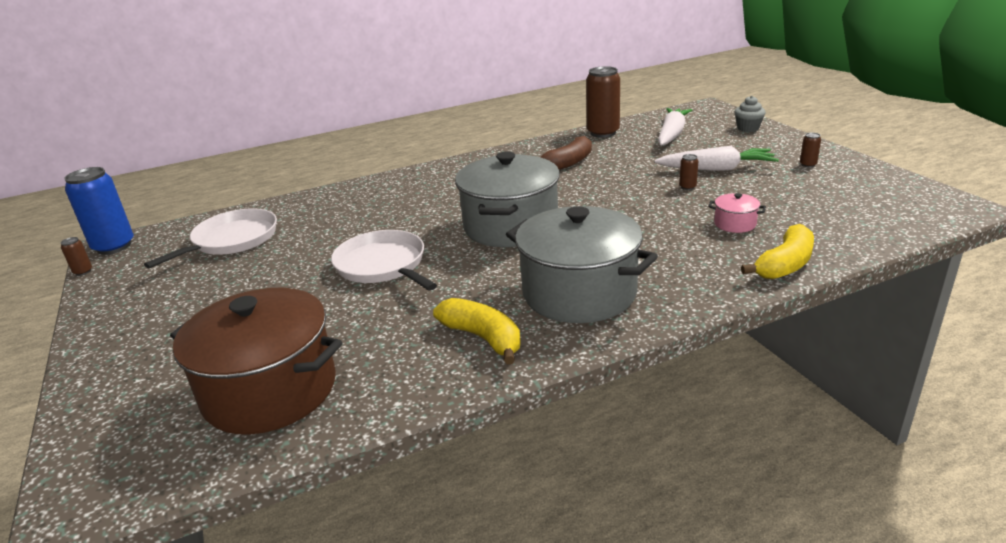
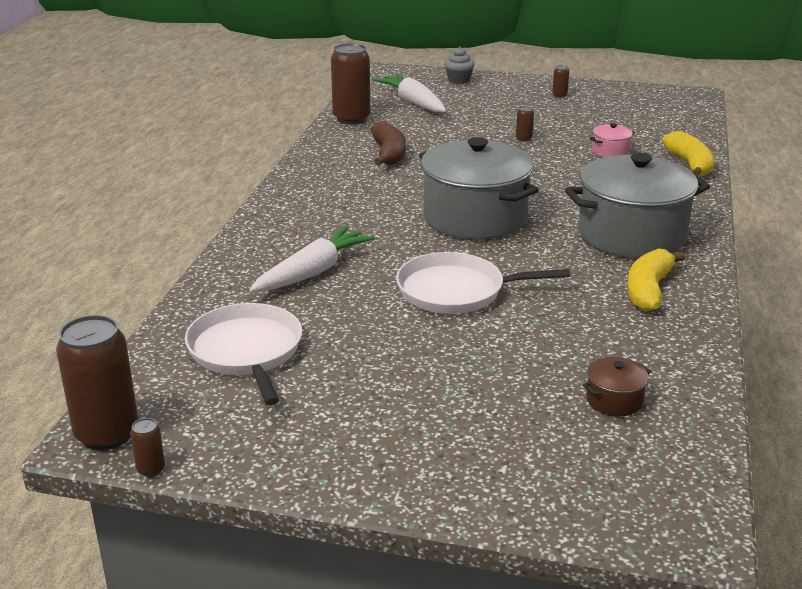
camera: 55 degrees left, 0 degrees up
blue can [64,167,134,255] -> brown can [56,315,138,450]
brown pot [170,288,342,434] -> brown pot [583,357,651,416], size x0.41
yellow banana [433,298,521,364] -> yellow banana turned 60 degrees counterclockwise [627,248,685,311]
white carrot [654,146,779,171] -> white carrot moved to [249,226,375,292]

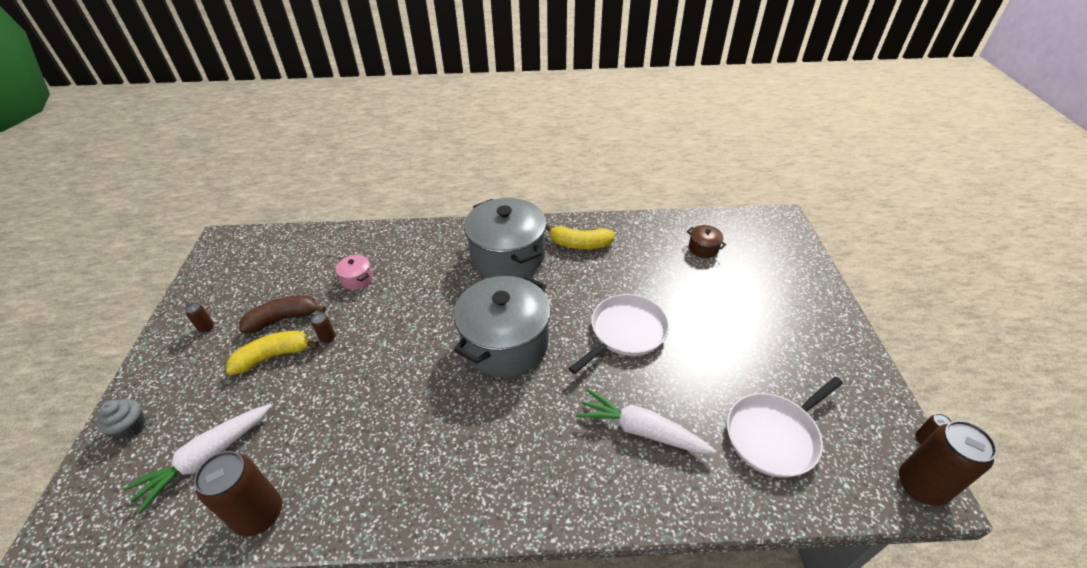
camera: 105 degrees left, 15 degrees up
brown banana [371,121,406,165] -> brown banana moved to [239,295,326,333]
white pan [396,252,570,314] -> white pan turned 120 degrees counterclockwise [568,294,669,374]
yellow banana [662,131,714,176] -> yellow banana moved to [226,331,319,375]

